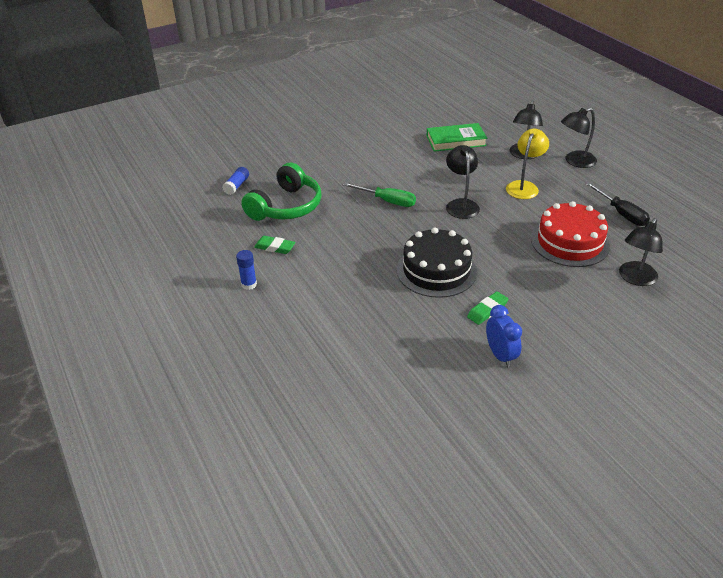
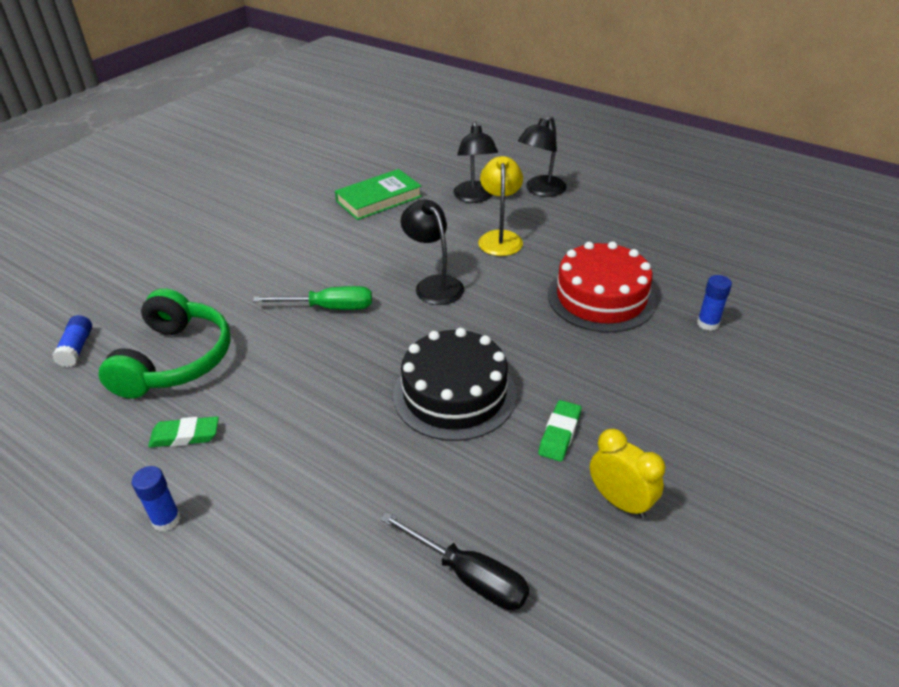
camera: 25 degrees left, 0 degrees up
blue clock [486,305,522,368] -> yellow clock [590,429,665,518]
black screwdriver [586,182,650,226] -> black screwdriver moved to [380,512,529,610]
black lamp [619,218,663,286] -> blue glue stick [697,275,732,331]

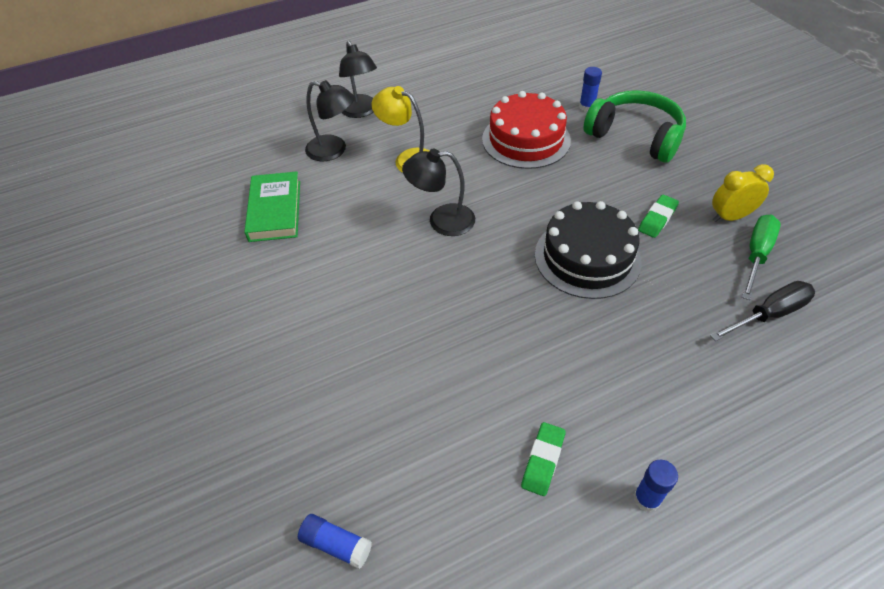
camera: 60 degrees left, 10 degrees up
green headphones [99,288,231,399] -> green headphones moved to [583,90,686,163]
green screwdriver [253,286,372,310] -> green screwdriver moved to [742,215,781,300]
green eraser [538,400,581,462] -> green eraser turned 75 degrees clockwise [638,195,679,238]

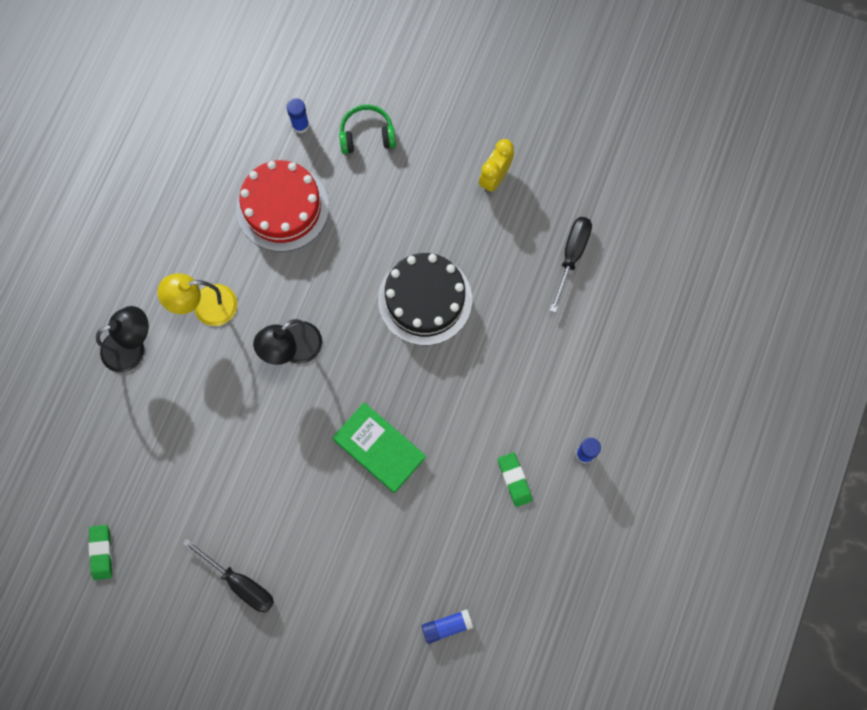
camera: 45 degrees left, 25 degrees up
green book [244,171,300,242] -> green book moved to [332,402,426,493]
black lamp [339,41,377,118] -> none
green headphones [583,90,686,163] -> green headphones [339,105,396,154], size x0.59
green eraser [638,195,679,238] -> green eraser moved to [89,525,112,580]
green screwdriver [742,215,781,300] -> none
none -> black screwdriver [182,538,274,612]

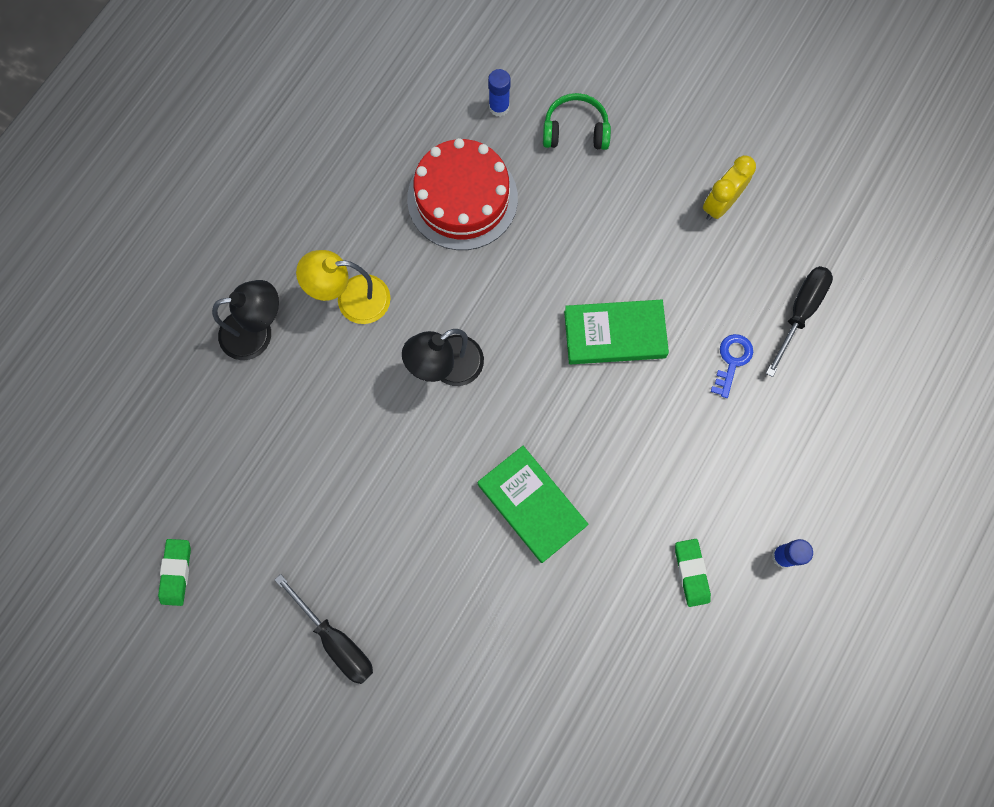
camera: 10 degrees right, 0 degrees up
black cake [378,253,472,345] -> green book [564,300,669,364]
blue glue stick [421,609,473,644] -> none
none -> blue key [711,334,753,398]

